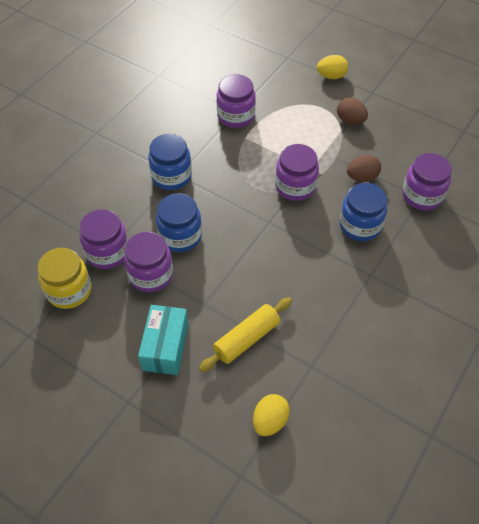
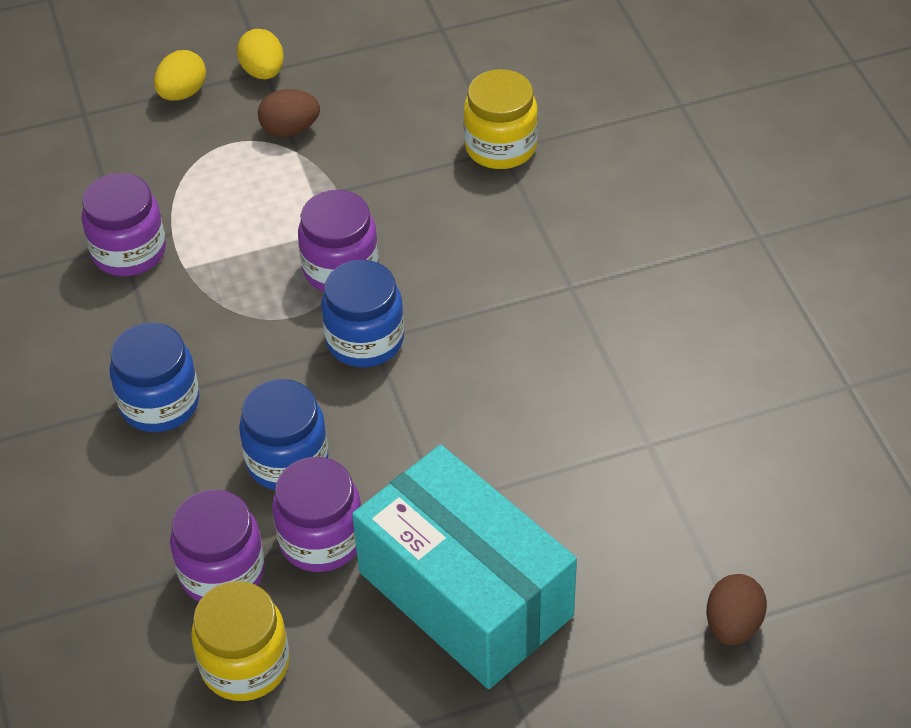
camera: 50 degrees left, 5 degrees down
turquoise box [138,305,188,375] -> turquoise box [352,445,577,689], size x1.81
yellow rolling pin [199,297,292,372] -> none
yellow egg [253,394,290,436] -> yellow egg moved to [237,29,284,79]
blue jar [339,183,387,241] -> blue jar moved to [321,260,404,367]
brown egg [347,155,381,182] -> brown egg moved to [706,574,767,645]
purple jar [402,153,452,210] -> yellow jar [463,69,538,169]

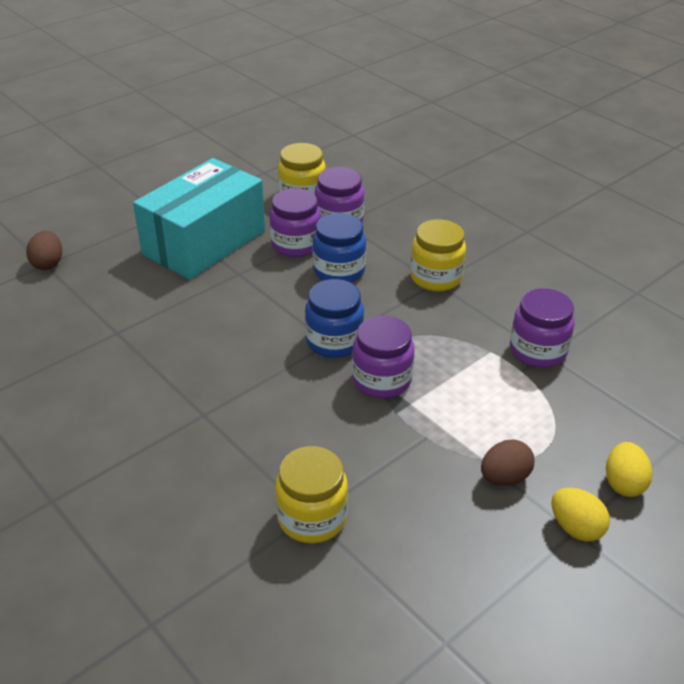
camera: 155 degrees right, 10 degrees down
blue jar [110,323,199,432] -> yellow jar [410,219,466,292]
turquoise box [352,445,577,689] -> turquoise box turned 75 degrees counterclockwise [133,158,265,280]

